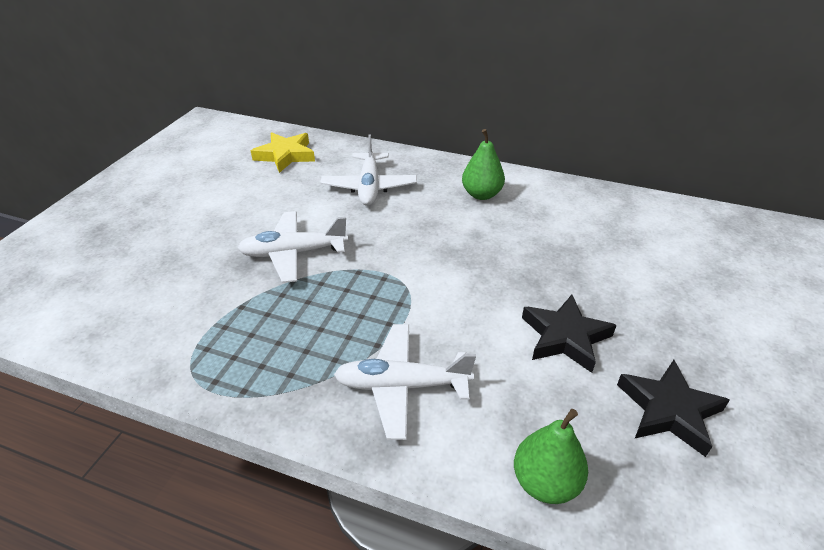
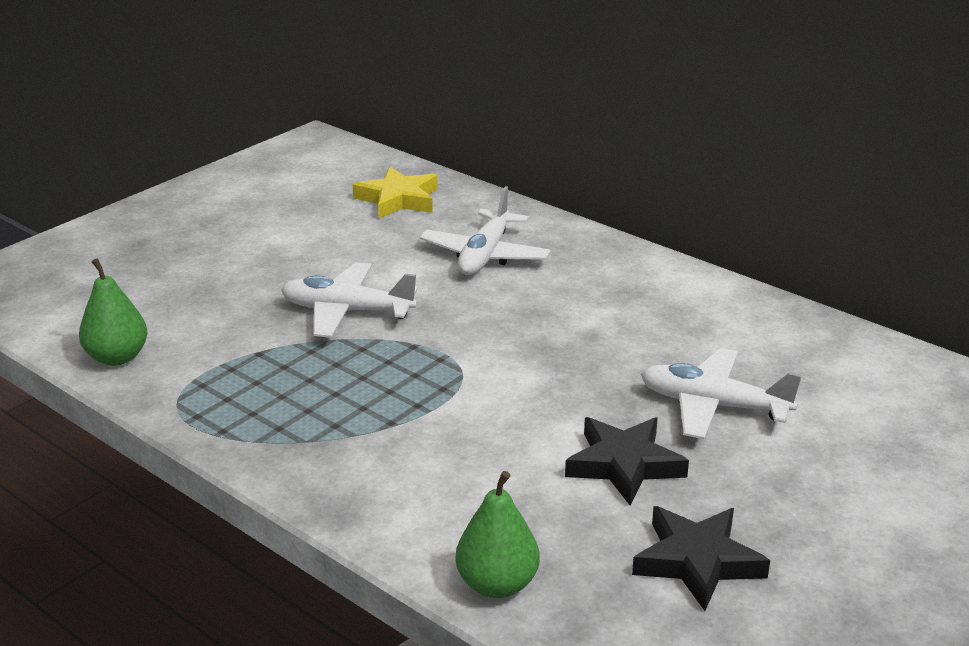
camera: 20 degrees right, 10 degrees down
white plane [334,324,476,440] -> white plane moved to [641,348,802,439]
green pear [462,129,505,200] -> green pear moved to [79,258,147,366]

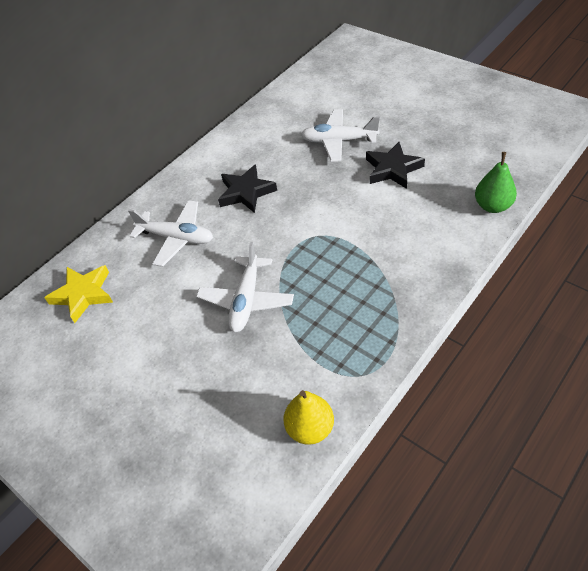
camera: 85 degrees left, 20 degrees up
green pear [79,258,147,366] -> yellow pear [284,390,334,445]
black star [632,506,770,611] -> black star moved to [218,164,277,213]
white plane [641,348,802,439] -> white plane turned 75 degrees clockwise [301,109,380,162]

